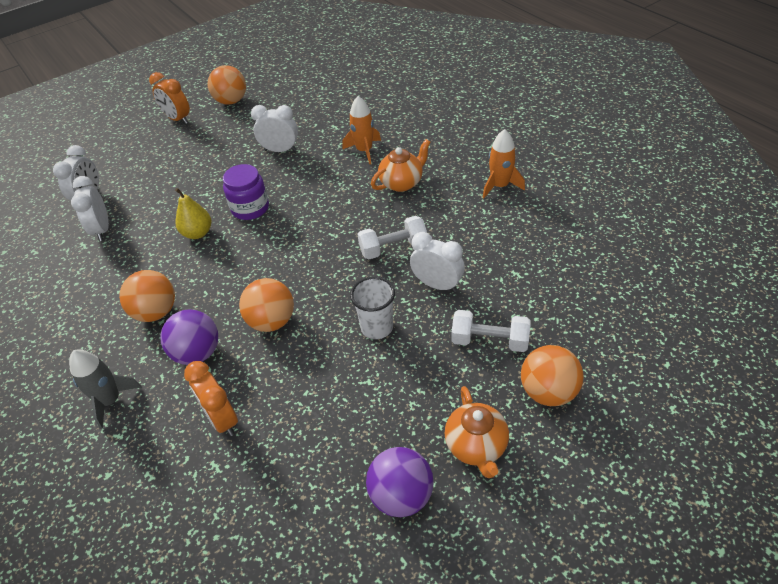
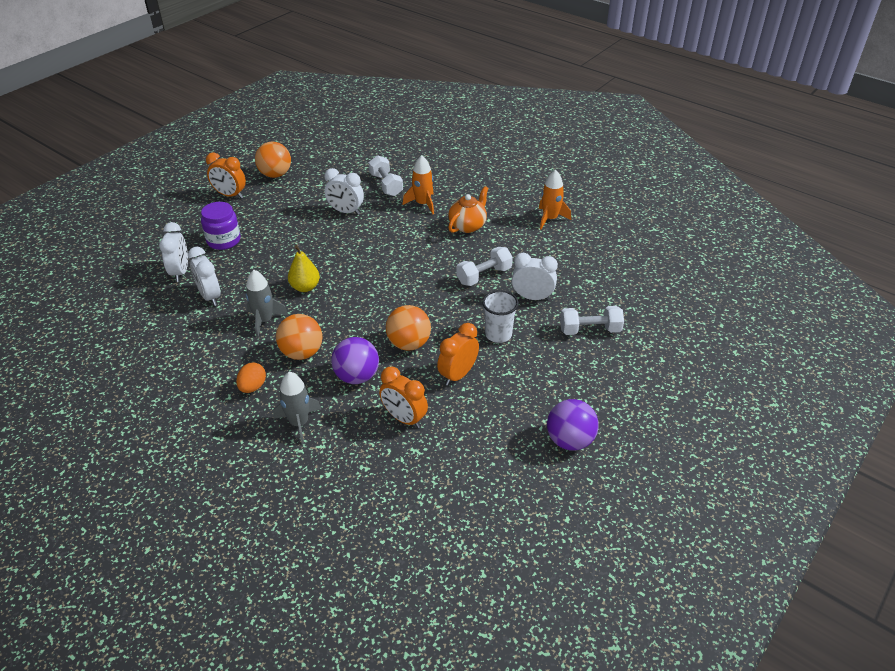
camera: 20 degrees left, 5 degrees down
purple jar [223,164,269,220] -> purple jar moved to [201,202,241,250]
white clock [251,105,298,152] -> white clock turned 150 degrees counterclockwise [324,168,364,215]
orange teapot [445,386,509,478] -> none
orange ball [521,345,584,406] -> none
none -> orange egg [236,362,266,393]
none -> grey rocket [246,270,288,337]
none -> white dumbbell [369,155,403,196]
none -> orange clock [437,323,479,386]

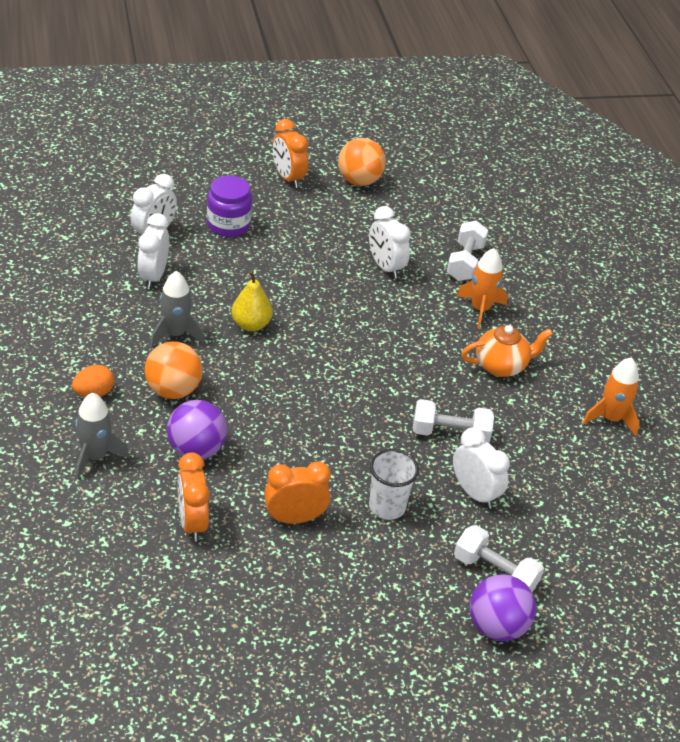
camera: 35 degrees right, 0 degrees up
orange ball [386,305,431,351] -> none
purple ball [547,399,599,451] -> purple ball moved to [470,574,536,641]

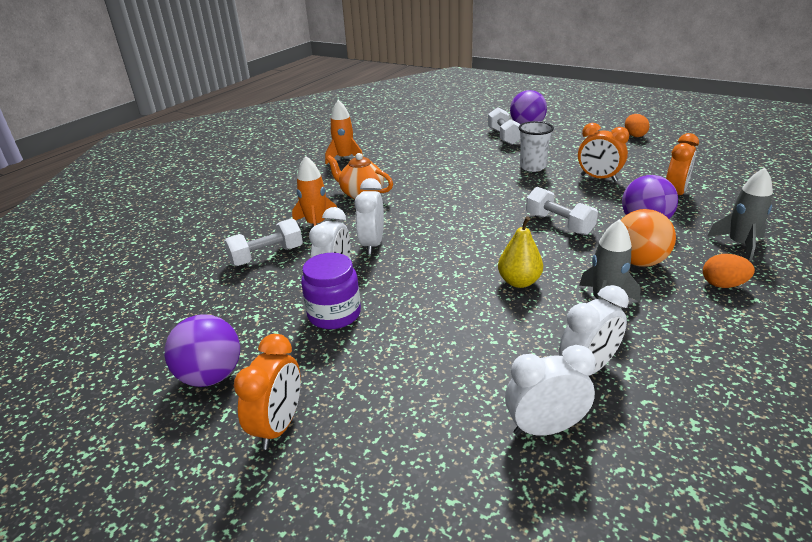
camera: 130 degrees left, 10 degrees down
purple jar [207,175,252,237] -> purple jar moved to [301,253,361,329]
orange ball [338,138,386,186] -> purple ball [164,314,240,387]
white dumbbell [413,399,494,443] -> white dumbbell moved to [526,187,598,235]
white clock [453,427,510,509] -> white clock moved to [354,178,384,255]
none -> orange egg [625,114,649,137]

